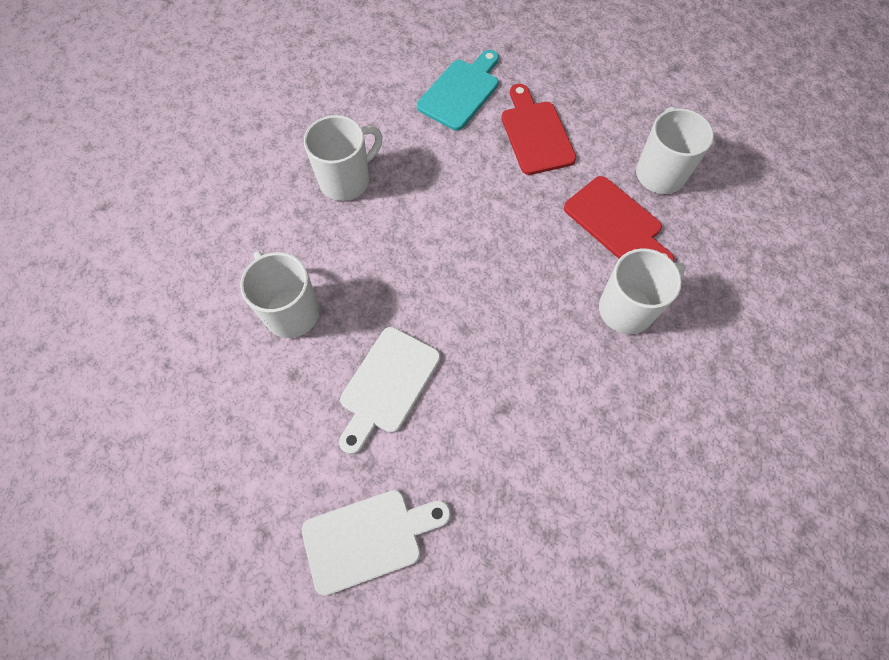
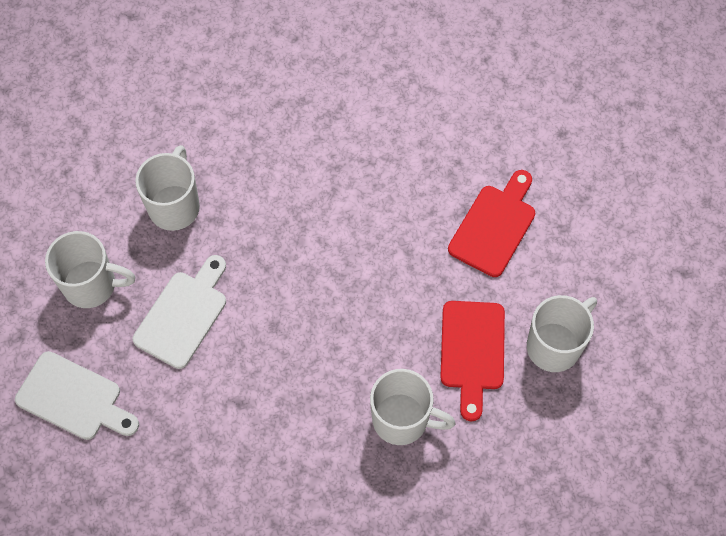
camera: 45 degrees right, 0 degrees up
white mug [304,115,383,201] -> white mug moved to [45,231,135,308]
white cutting board [339,327,440,454] -> white cutting board turned 135 degrees clockwise [133,255,226,369]
turquoise cutting board [417,50,499,131] -> none

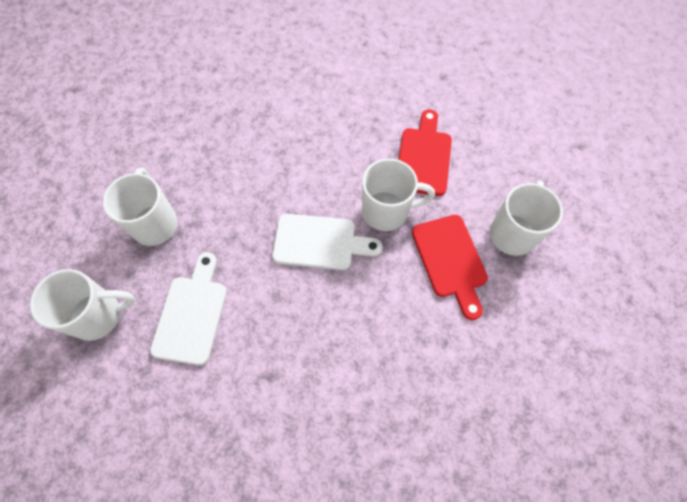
camera: 20 degrees left, 0 degrees up
white cutting board [15,351,139,440] -> white cutting board moved to [272,214,383,270]
white mug [370,369,456,445] -> white mug moved to [362,158,435,231]

